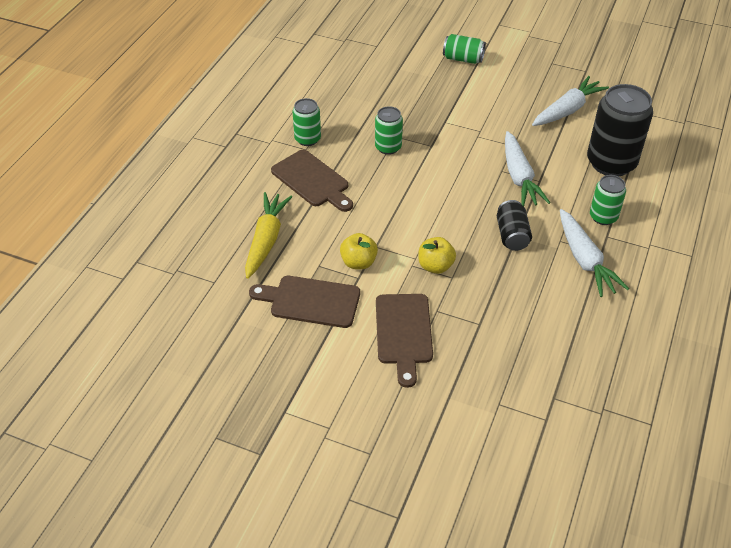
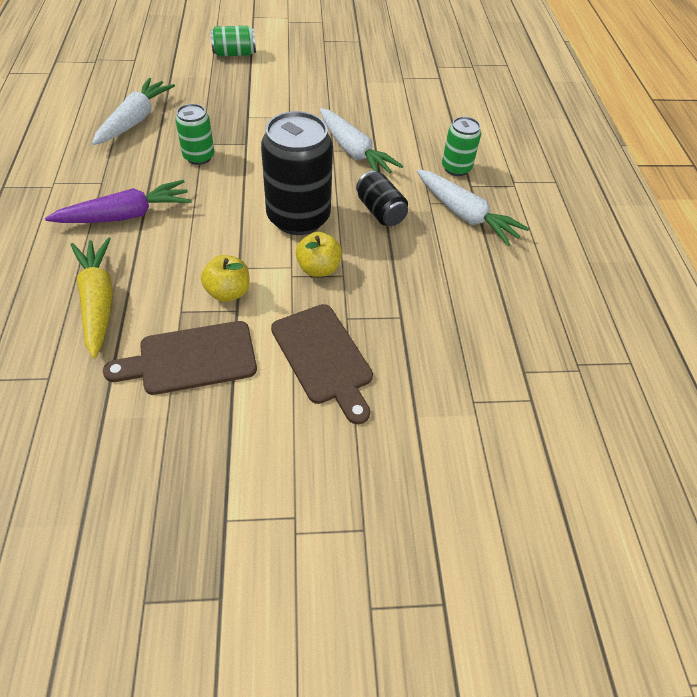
camera: 30 degrees left, 5 degrees up
brown cutting board [271,150,353,212] -> purple carrot [45,180,192,223]
green can [293,98,321,146] -> none
white carrot [532,76,609,126] -> white carrot moved to [92,78,175,145]
black can [587,84,653,177] -> black can moved to [261,111,333,235]

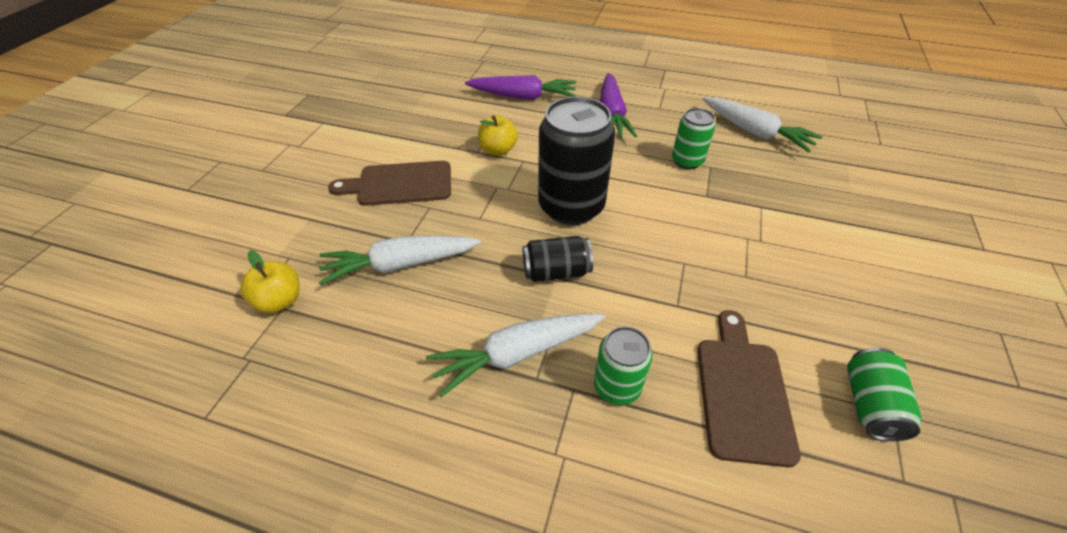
camera: 115 degrees right, 5 degrees down
yellow carrot [70,237,113,358] -> purple carrot [465,75,576,100]
brown cutting board [103,321,257,395] -> brown cutting board moved to [697,310,801,467]
green can [210,26,256,57] -> green can moved to [847,348,922,441]
yellow apple [296,232,342,277] -> yellow apple moved to [240,250,300,313]
white carrot [320,108,403,173] -> white carrot moved to [319,235,481,285]

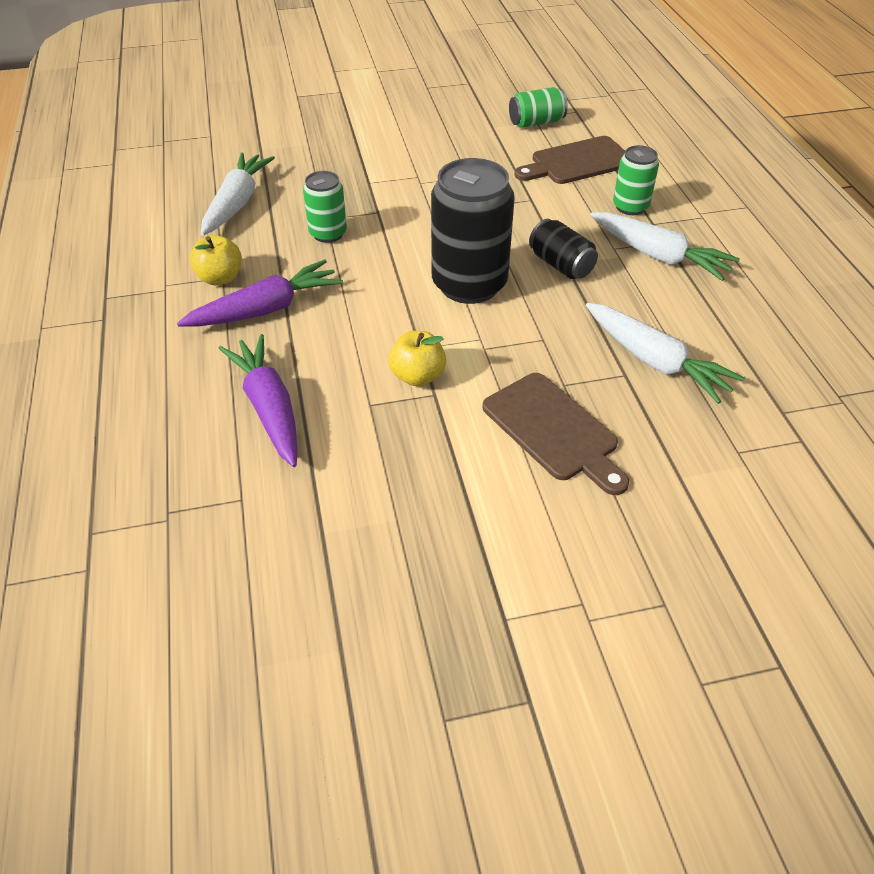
camera: 120 degrees left, 0 degrees up
yellow apple [240,250,300,313] -> yellow apple moved to [189,235,242,285]

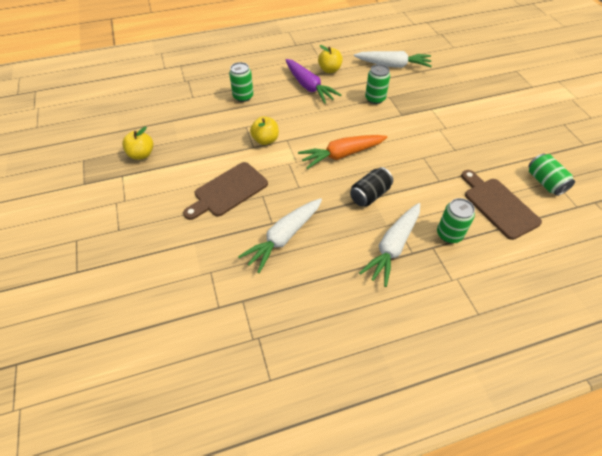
camera: 85 degrees right, 5 degrees up
purple carrot [218,334,298,467] -> green can [229,62,253,102]
black can [431,158,515,304] -> orange carrot [298,135,388,169]
none -> yellow apple [122,127,153,160]

